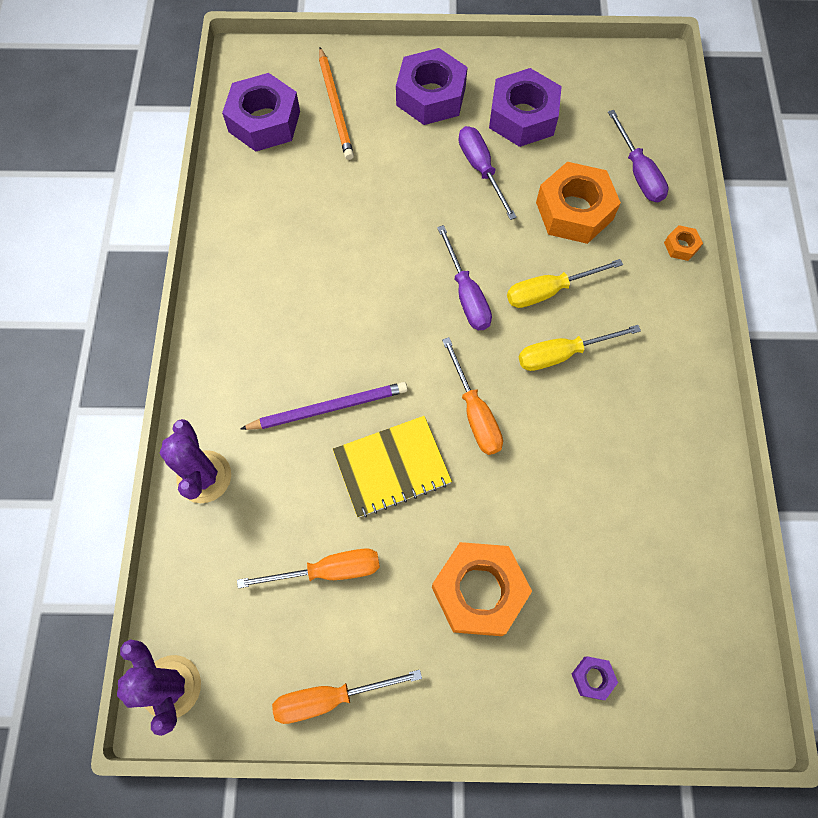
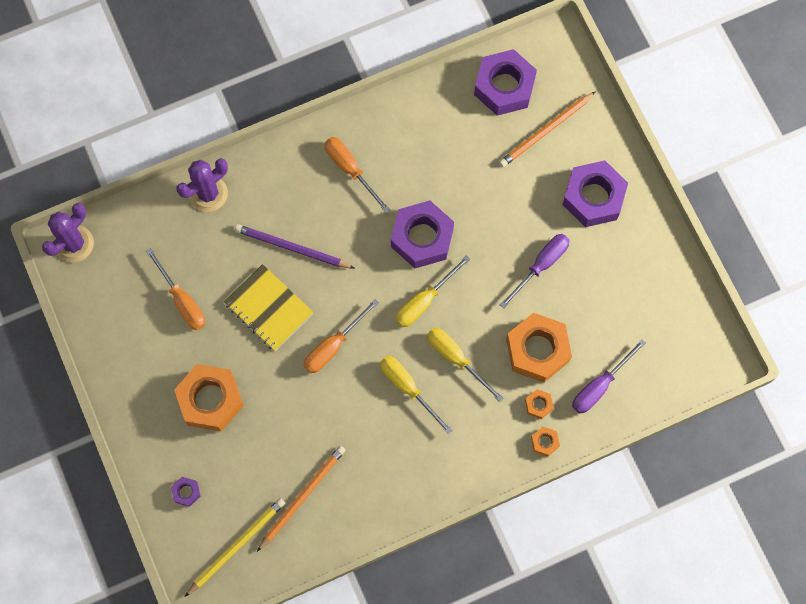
camera: 65 degrees right, 5 degrees up
purple pencil [240,382,408,430] -> purple pencil turned 150 degrees clockwise [235,224,354,268]
orange screwdriver [272,670,422,724] -> orange screwdriver moved to [325,137,390,213]
purple screwdriver [437,225,492,330] -> yellow screwdriver [395,255,470,327]
purple nut [489,68,562,147] -> purple nut moved to [391,200,454,268]
none -> yellow pencil [185,498,285,597]
none -> orange pencil [257,446,345,552]
none -> orange nut [525,389,553,419]

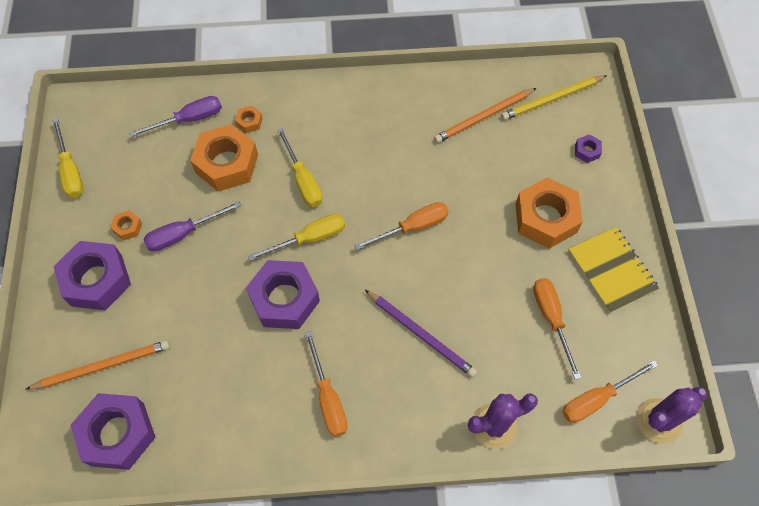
camera: 160 degrees left, 10 degrees down
yellow notebook [224,264,314,351] -> yellow notebook moved to [568,227,660,314]
yellow screwdriver [380,356,453,434] -> yellow screwdriver moved to [52,118,83,198]
orange nut [531,427,560,457] -> orange nut moved to [110,210,142,241]
none -> orange screwdriver [563,360,658,423]

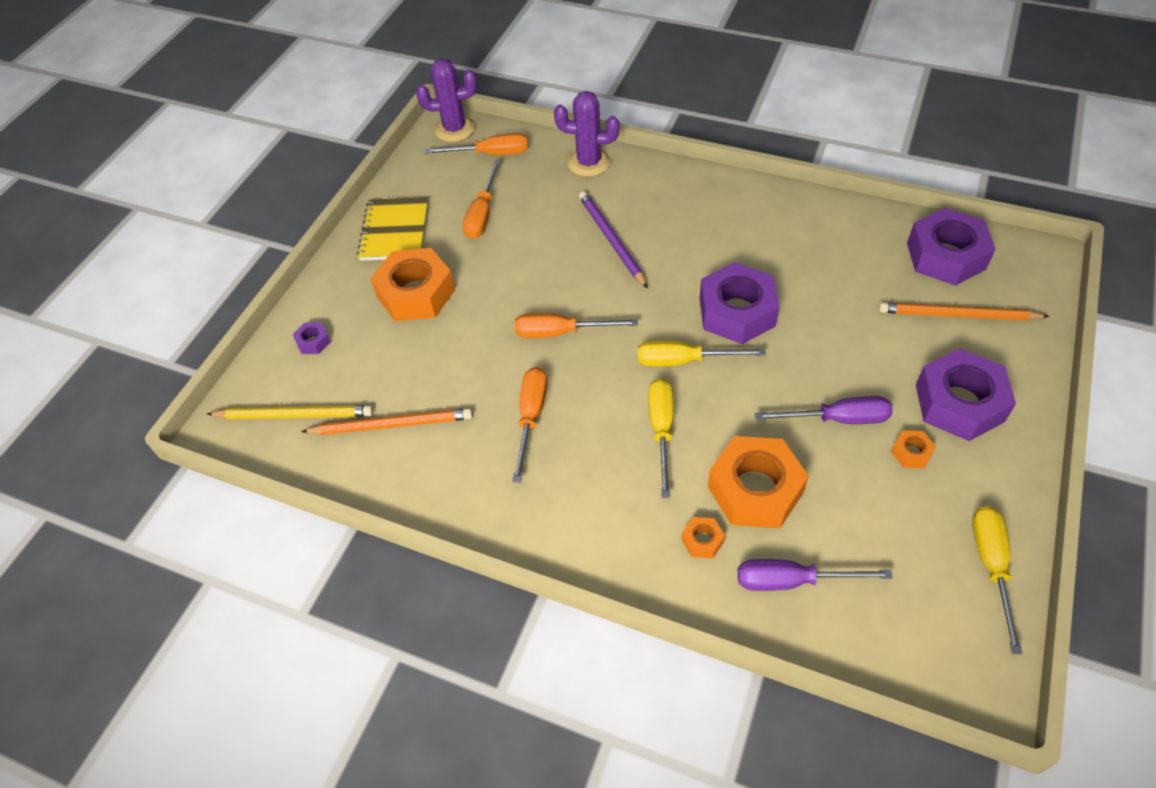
camera: 150 degrees left, 10 degrees down
orange screwdriver [305,331,347,437] -> orange screwdriver moved to [512,367,547,483]

